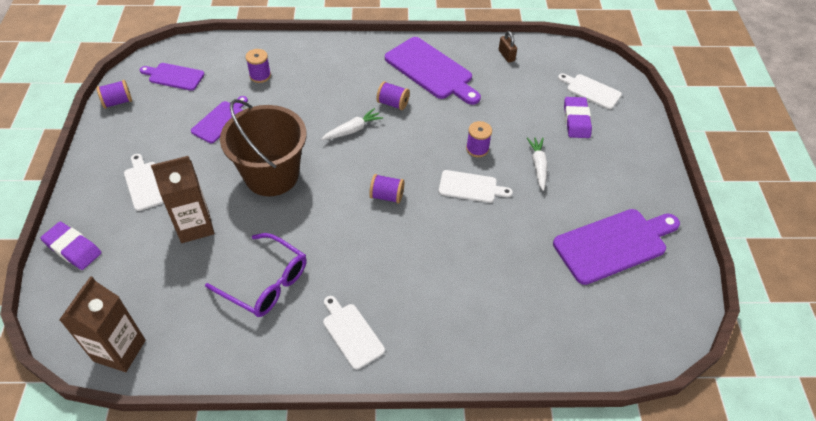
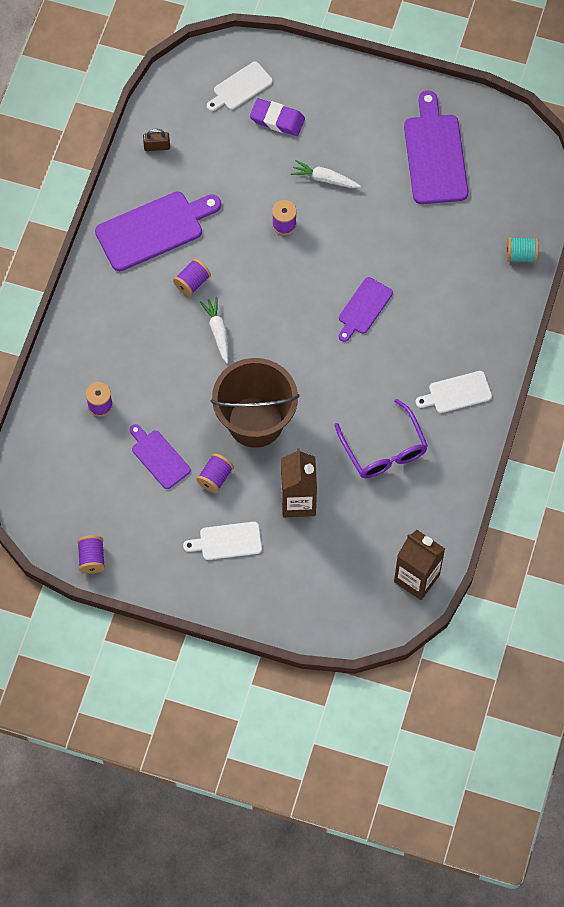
camera: 70 degrees left, 15 degrees up
purple eraser [40,222,101,270] -> none
purple cutting board [140,63,205,91] -> purple cutting board moved to [339,277,393,342]
purple glasses [205,233,307,317] -> purple glasses turned 105 degrees clockwise [334,398,428,478]
purple spool [369,174,404,204] -> purple spool moved to [196,453,234,493]
white cutting board [439,170,513,203] -> none
none -> turquoise spool [506,237,539,263]

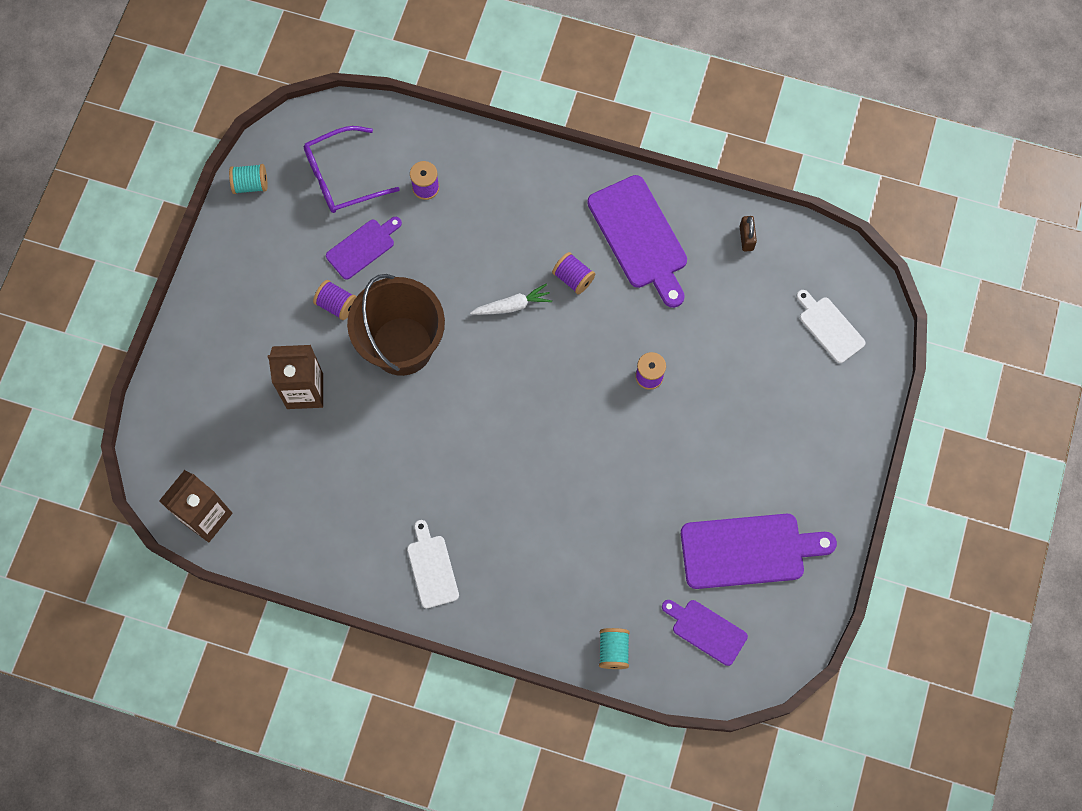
camera: 90 degrees right, 5 degrees up
purple spool [77,535,105,574] -> turquoise spool [229,164,268,194]
white cutting board [183,522,262,560] -> none
purple eraser [250,98,305,136] -> none
white carrot [291,160,361,188] -> none
purple glasses [334,398,428,478] -> purple glasses moved to [304,126,400,213]
purple cutting board [339,277,393,342] -> purple cutting board moved to [662,600,748,666]

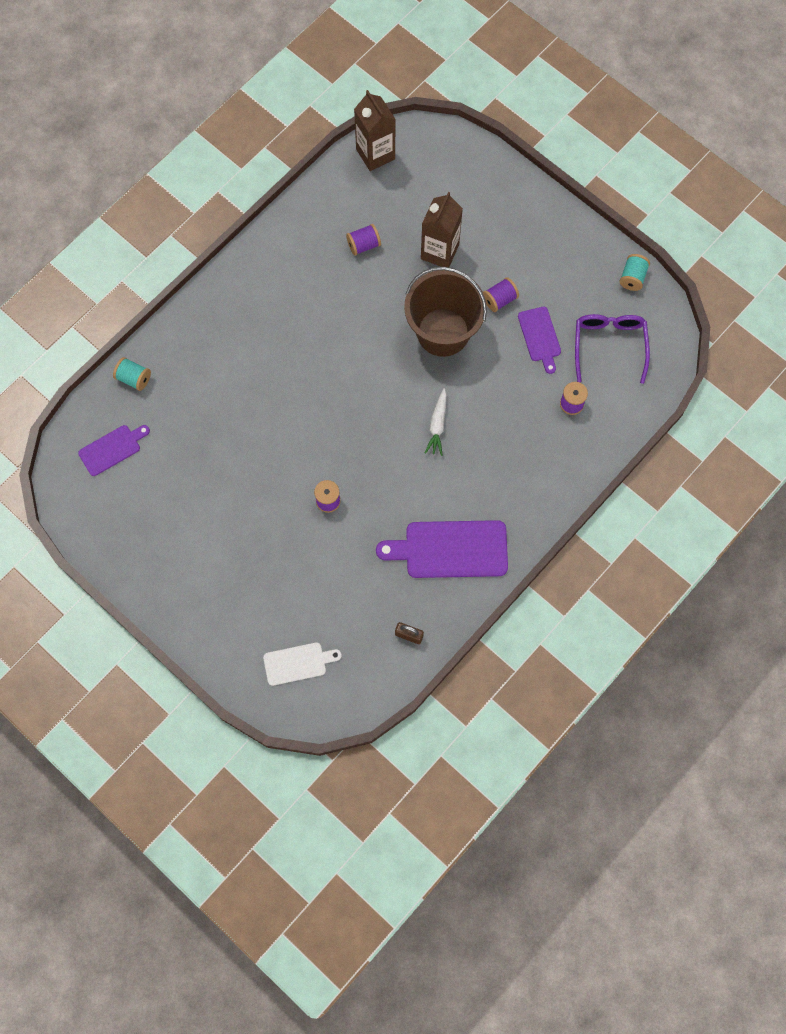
camera: 115 degrees right, 0 degrees up
white cutting board [407,520,459,608] -> none
purple spool [552,252,595,294] -> purple spool moved to [346,224,381,256]
purple cutting board [681,514,837,589] -> none

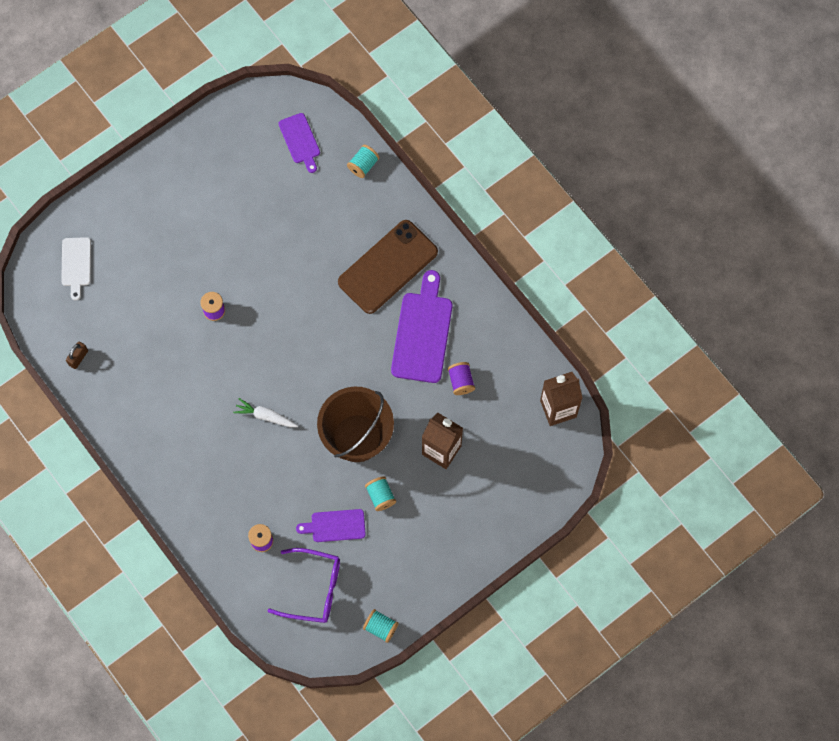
camera: 100 degrees right, 0 degrees up
purple cutting board [376,520,508,578] -> purple cutting board moved to [391,270,452,383]
purple spool [483,277,519,312] -> turquoise spool [365,476,396,511]
none -> brown phone [338,220,438,314]

